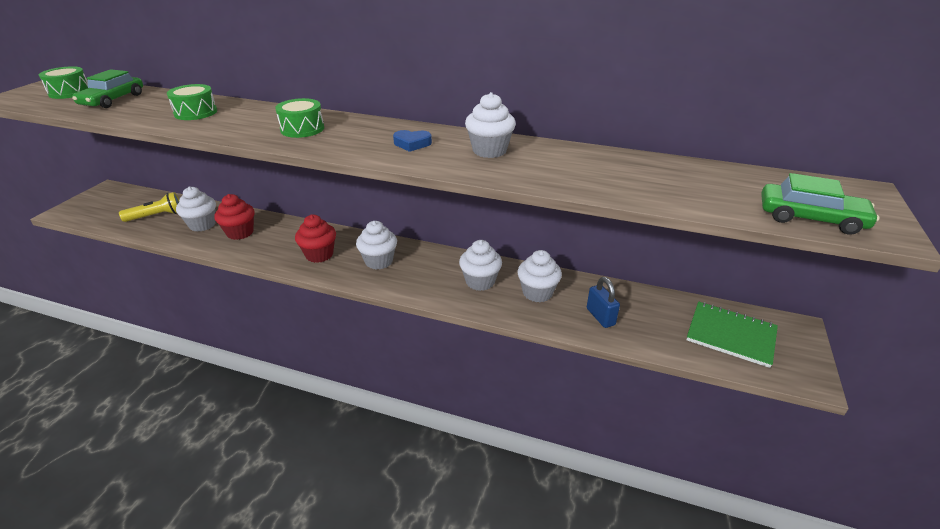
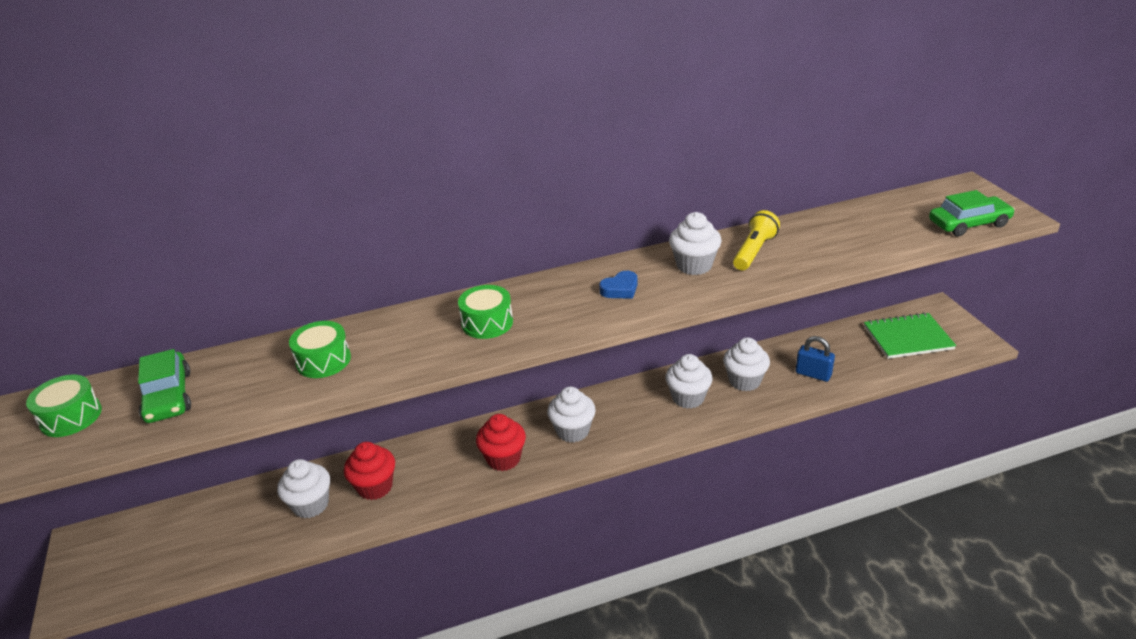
camera: 35 degrees left, 0 degrees up
yellow flashlight [119,192,179,222] -> yellow flashlight moved to [733,210,780,270]

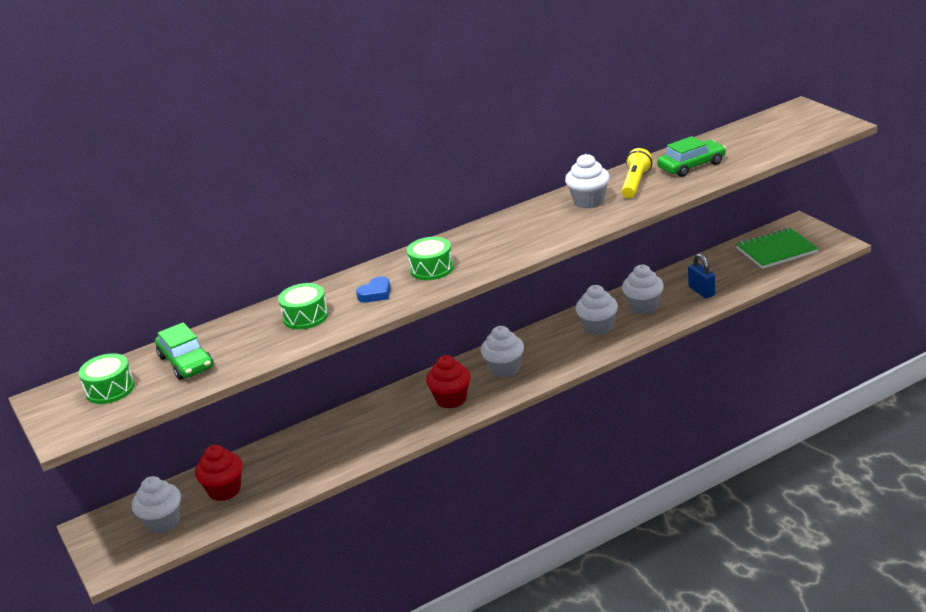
camera: 10 degrees left, 5 degrees down
white cupcake [277,459,330,518] -> white cupcake moved to [132,476,181,534]
red cupcake [344,442,395,500] -> red cupcake moved to [195,445,242,501]
blue heart [599,271,637,299] -> blue heart moved to [356,277,391,303]
blue padlock [796,336,835,382] -> blue padlock turned 45 degrees clockwise [688,254,715,298]
green car [929,190,1015,236] -> green car moved to [657,136,726,177]

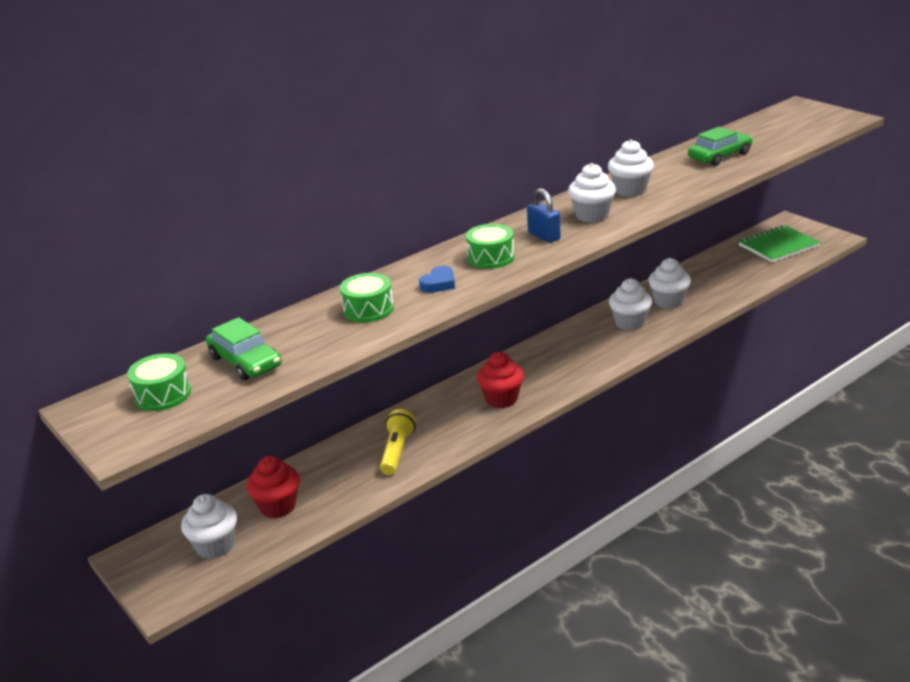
camera: 10 degrees left, 0 degrees up
white cupcake [481,326,524,378] -> white cupcake moved to [568,163,616,222]
yellow flashlight [621,148,652,198] -> yellow flashlight moved to [380,409,416,475]
blue padlock [688,254,715,298] -> blue padlock moved to [527,188,561,243]

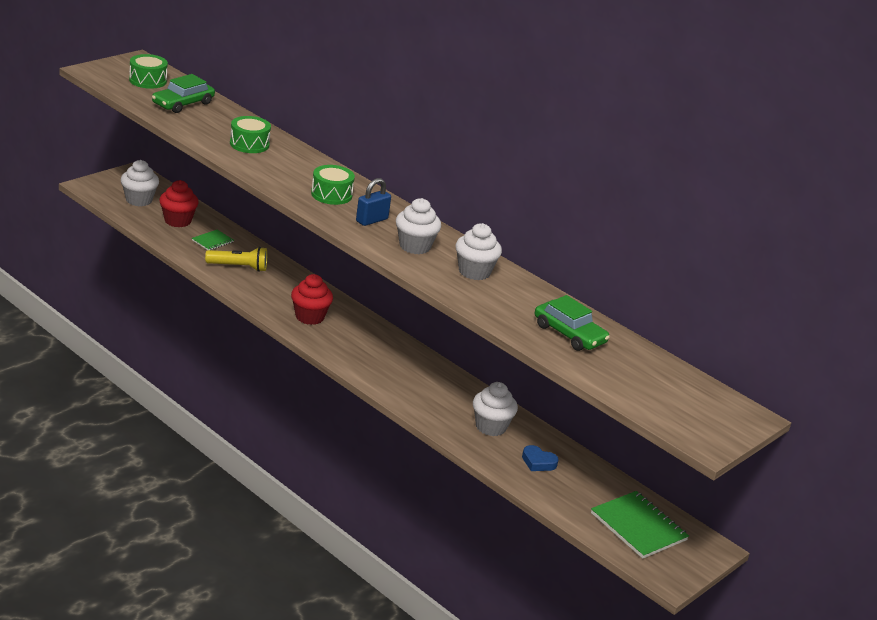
camera: 75 degrees right, 0 degrees up
blue heart [419,266,455,293] -> blue heart moved to [522,445,559,471]
white cupcake [609,278,652,330] -> none
none -> green notebook [192,230,234,250]

